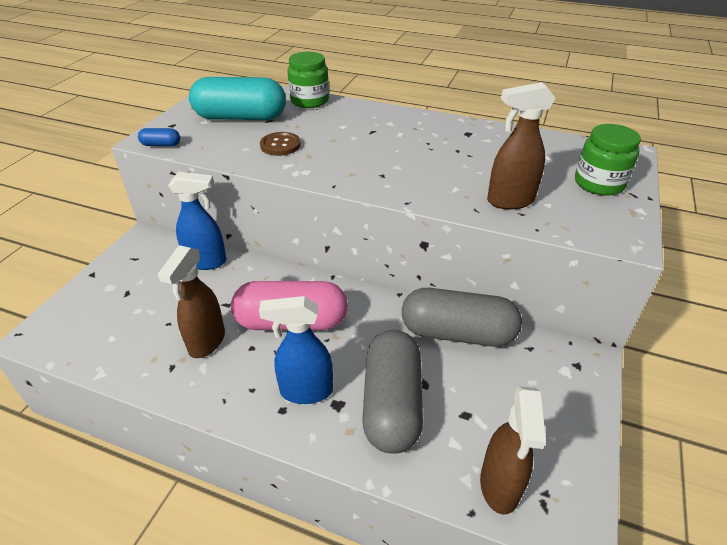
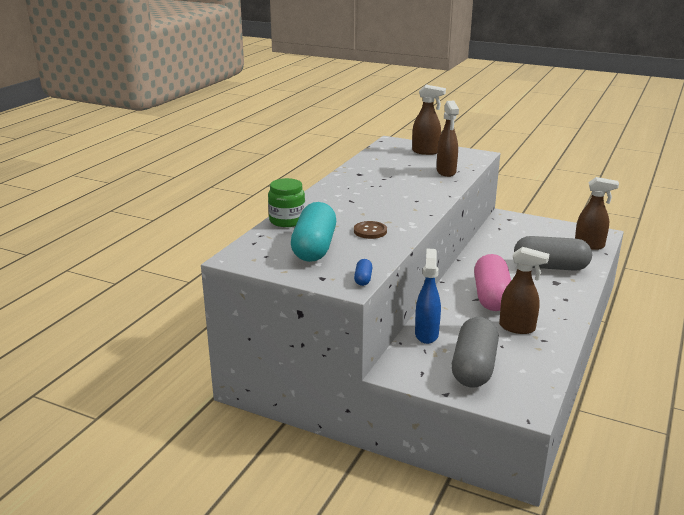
camera: 85 degrees left, 15 degrees down
blue spray bottle [259,296,333,404] -> none
grey capsule [402,288,522,347] -> grey capsule moved to [452,317,499,387]
green jar [575,124,641,196] -> brown spray bottle [412,85,446,155]

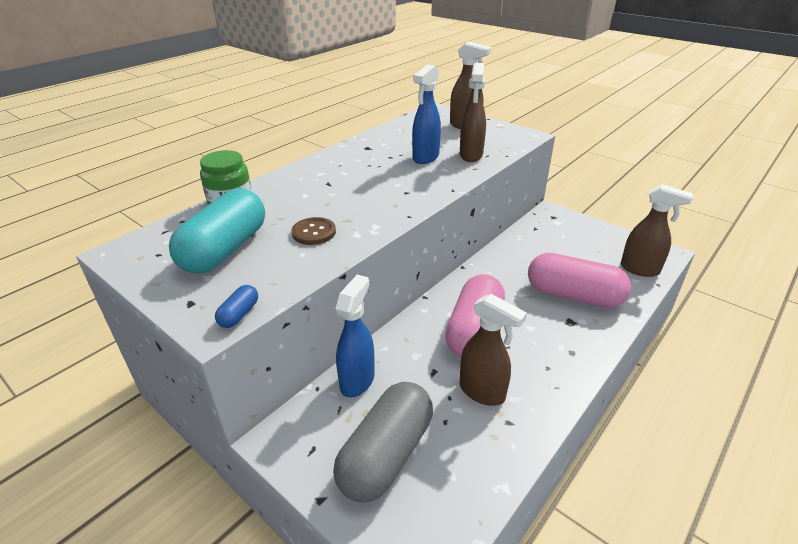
camera: 15 degrees right, 10 degrees up
grey capsule [514,236,592,271] -> pink capsule [528,253,631,308]
none -> blue spray bottle [412,64,441,164]

